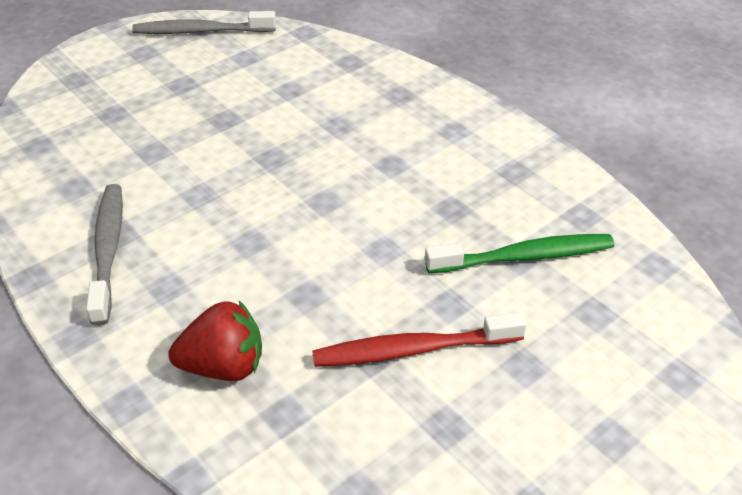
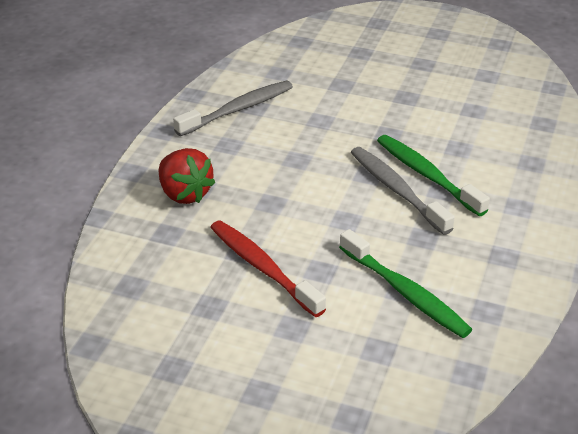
camera: 60 degrees right, 5 degrees down
grey toothbrush [132,11,276,34] -> grey toothbrush moved to [351,147,455,235]
none -> green toothbrush [377,135,490,216]

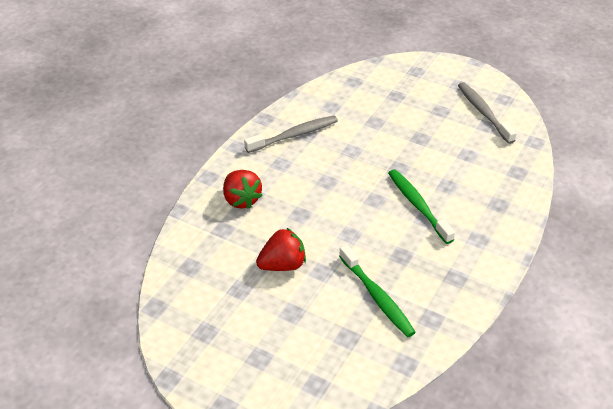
camera: 10 degrees right, 5 degrees up
red toothbrush [210,220,326,317] -> red strawberry [256,228,306,271]
grey toothbrush [351,147,455,235] -> grey toothbrush moved to [458,82,517,144]

